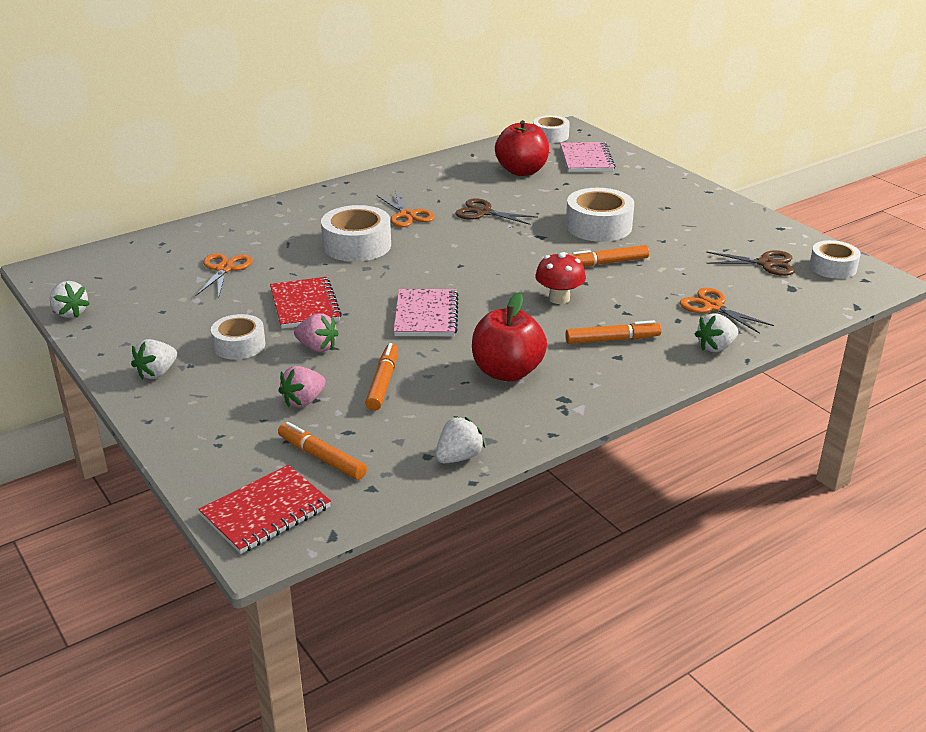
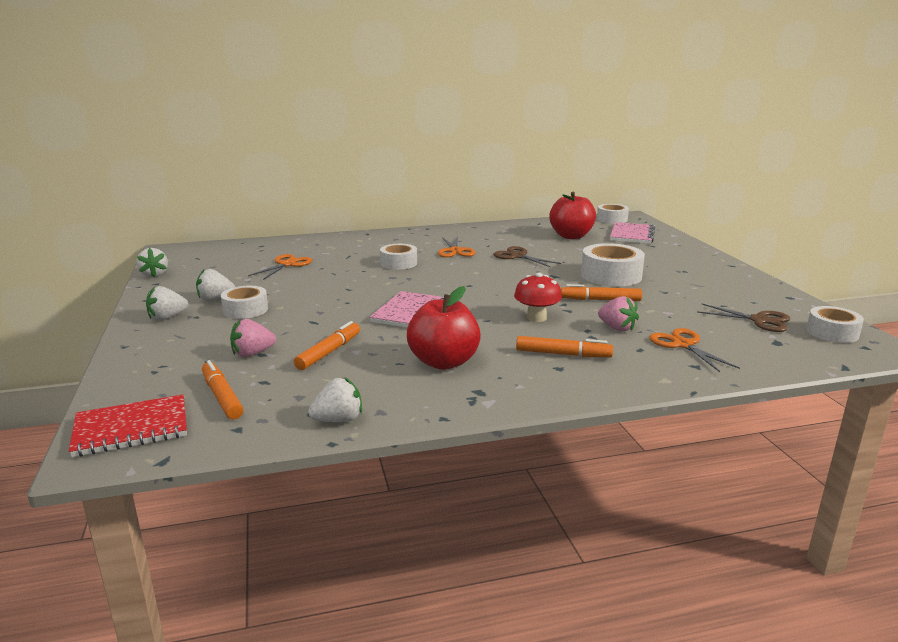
camera: 20 degrees right, 10 degrees down
red notebook [270,277,342,329] -> none
pink strawberry [294,313,339,352] -> pink strawberry moved to [598,296,639,332]
white tape [321,205,391,262] -> white tape [380,244,417,270], size x0.65
white strawberry [694,313,738,352] -> white strawberry moved to [196,269,235,301]

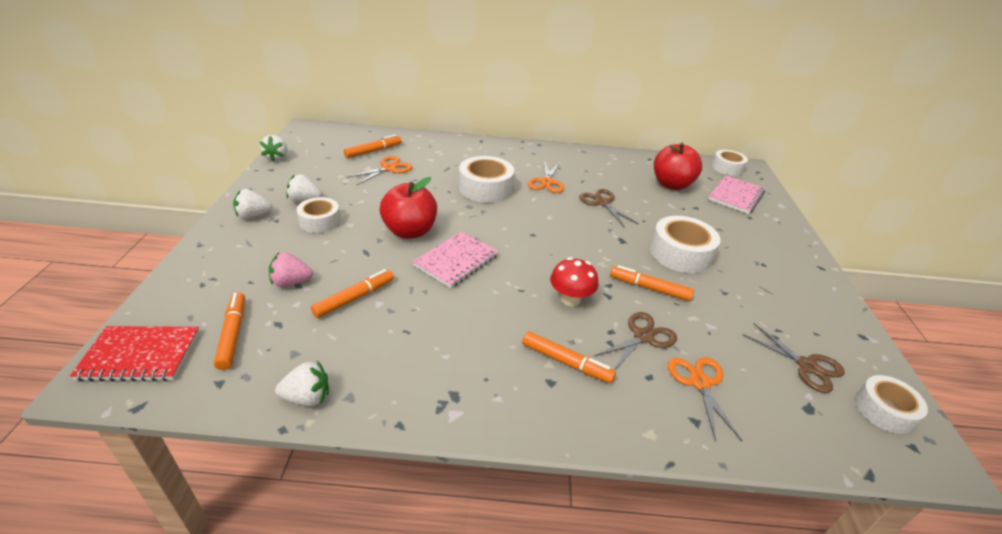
camera: 15 degrees right, 15 degrees up
white tape [380,244,417,270] -> white tape [459,156,514,203], size x1.55
red apple [407,286,481,370] -> red apple moved to [380,177,437,239]
pink strawberry [598,296,639,332] -> brown scissors [593,312,677,371]
none -> orange marker [344,134,402,158]

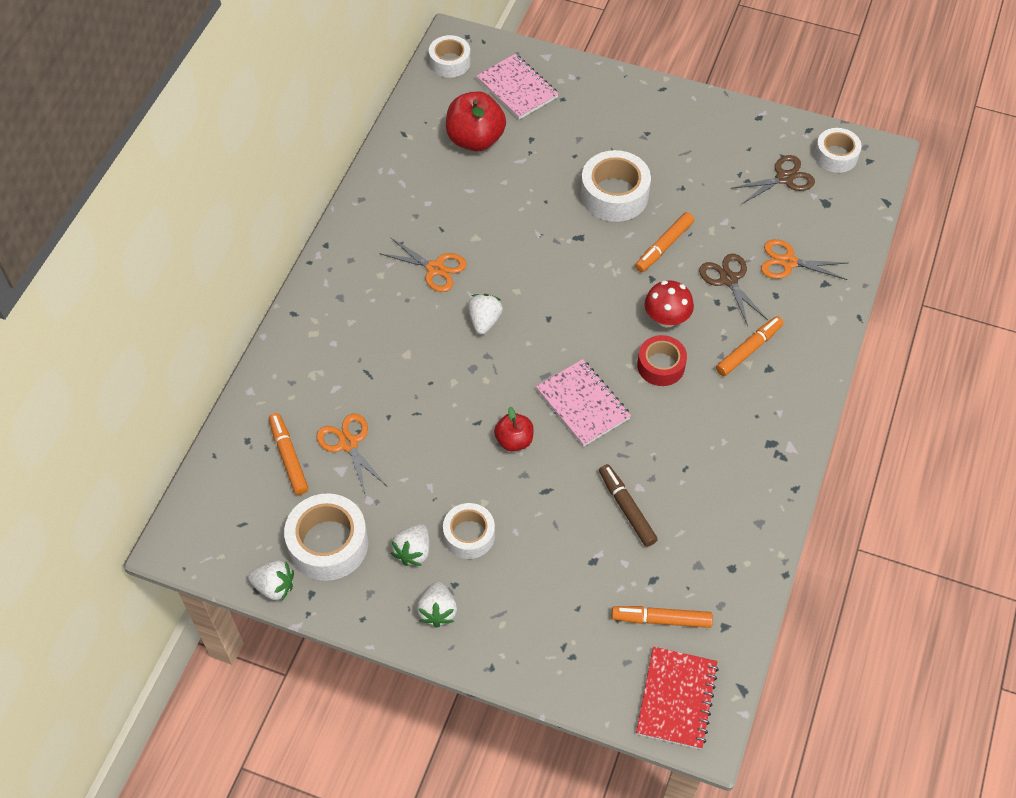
camera: 70 degrees left, 20 degrees up
pink strawberry [269,252,313,287] -> none
white strawberry [275,361,329,406] -> white strawberry moved to [468,294,503,335]
orange marker [311,269,394,318] -> brown marker [599,464,658,547]
red apple [380,177,437,239] -> red apple [494,407,534,451], size x0.57
white tape [459,156,514,203] -> white tape moved to [284,493,368,581]
brown scissors [579,189,639,228] -> none
none -> red tape [637,335,687,386]

